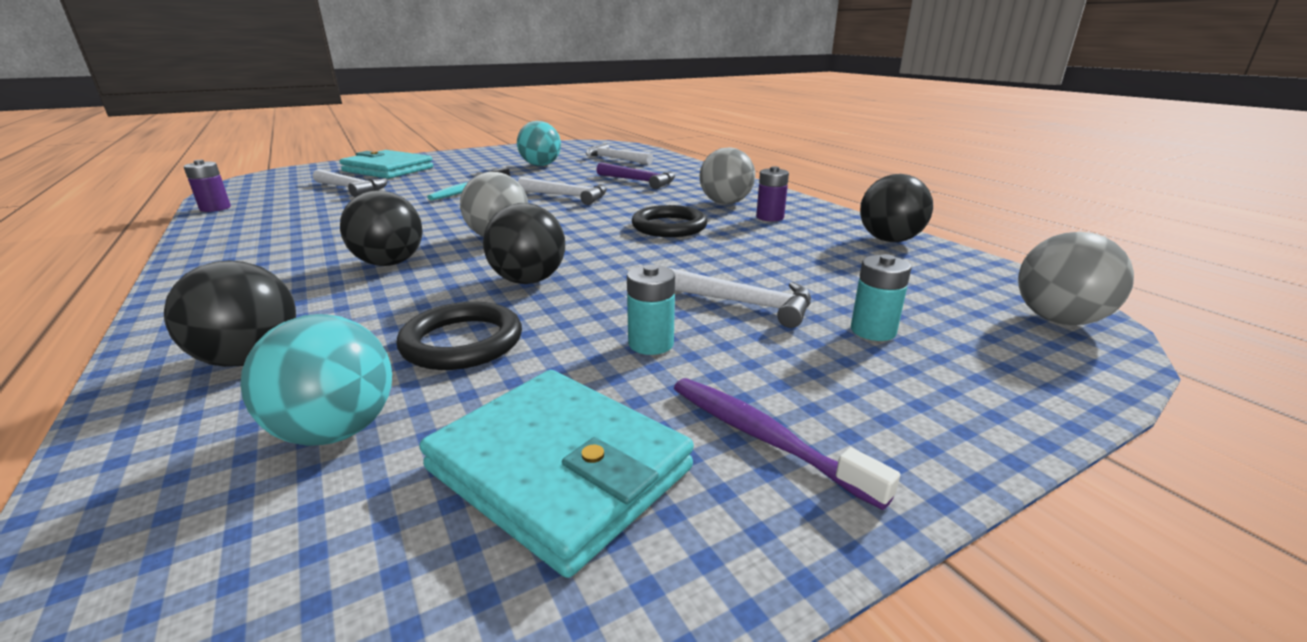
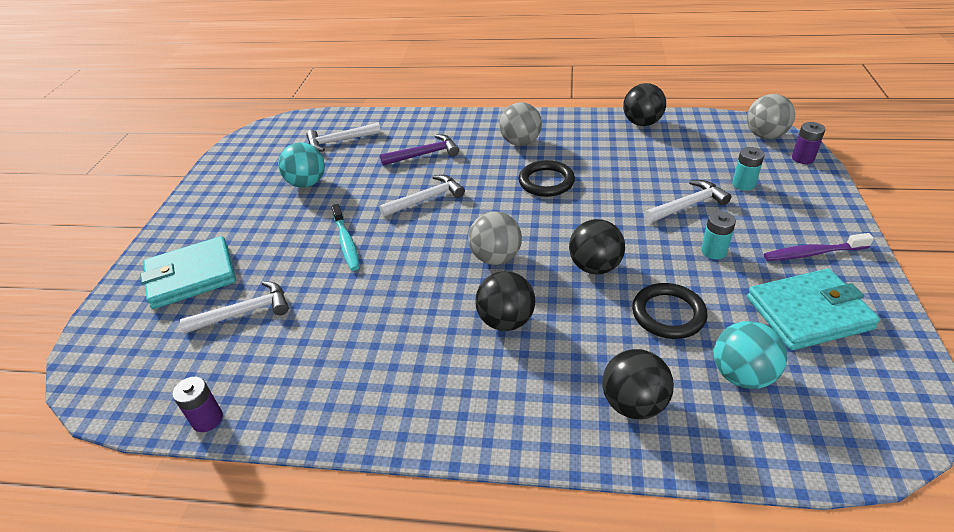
camera: 50 degrees left, 15 degrees up
purple battery [756,167,789,221] -> purple battery moved to [792,122,826,164]

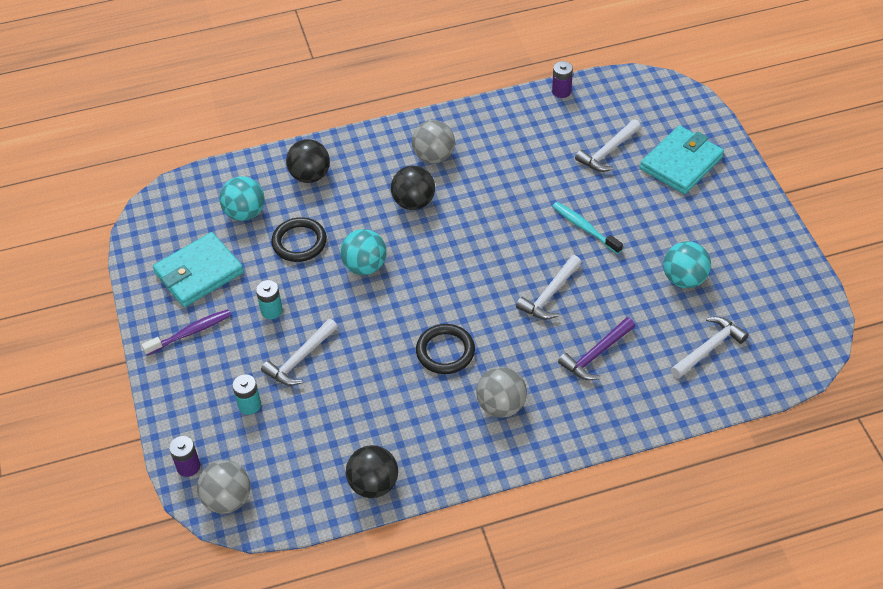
camera: 155 degrees right, 10 degrees up
grey ball [468,211,522,265] -> grey ball moved to [412,120,455,163]
black ball [569,219,625,275] -> turquoise ball [340,229,387,275]

